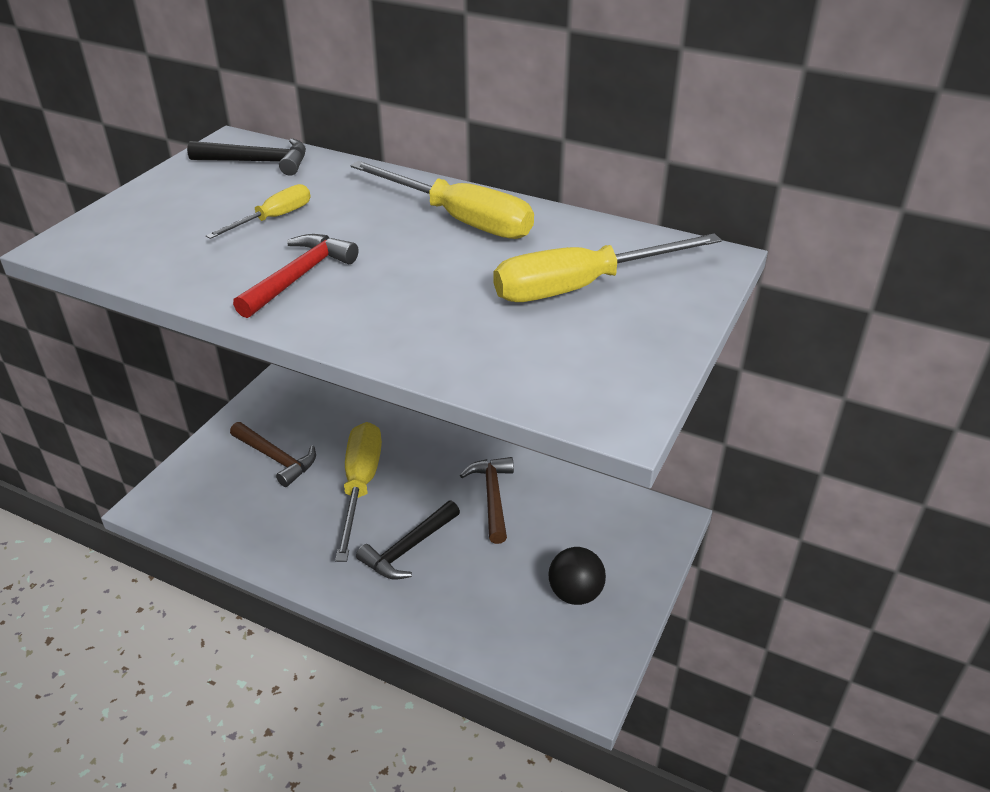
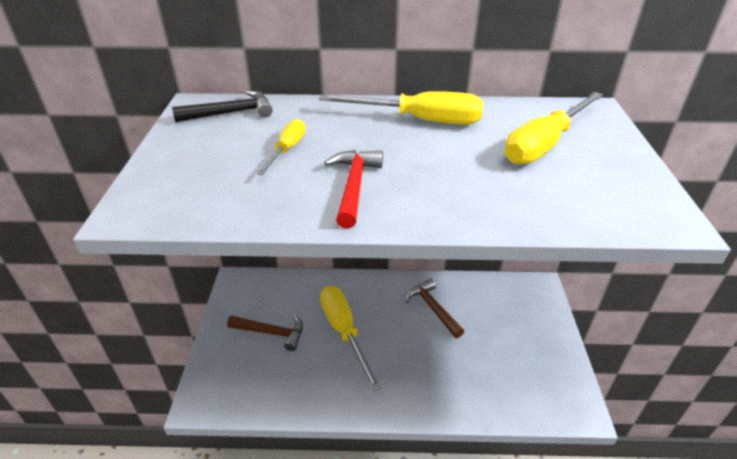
camera: 25 degrees left, 0 degrees up
black hammer [356,501,460,580] -> none
black ball [549,547,606,605] -> none

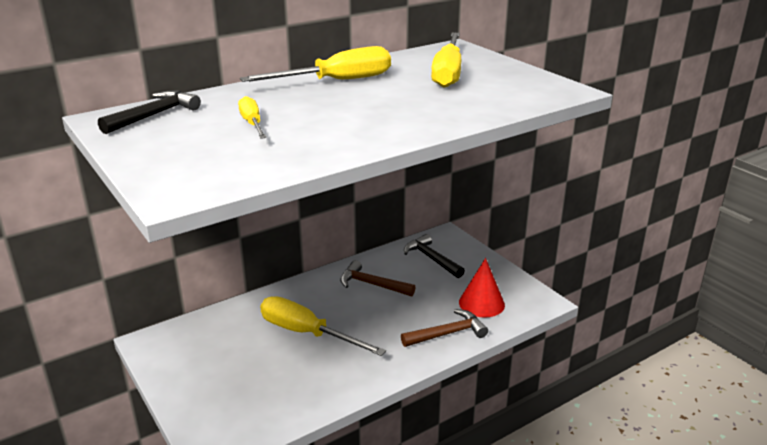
camera: 35 degrees left, 10 degrees down
brown hammer [227,315,303,351] -> brown hammer moved to [401,309,488,347]
red hammer [324,150,383,228] -> none
none -> black hammer [404,234,465,278]
none -> red cone [459,258,505,318]

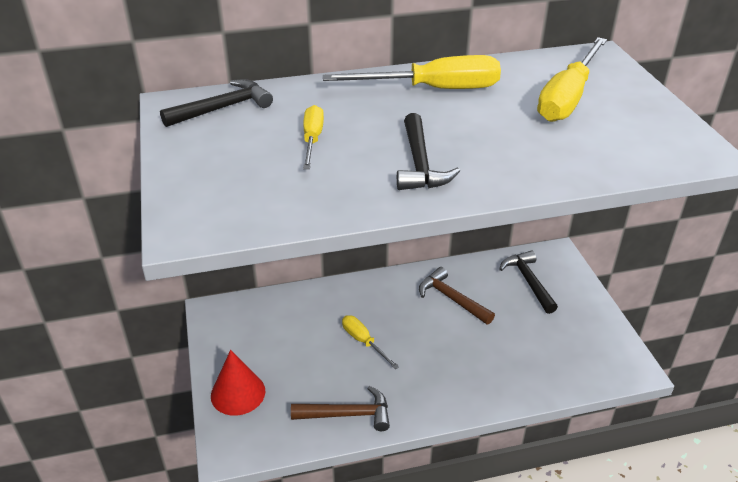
camera: 20 degrees right, 10 degrees up
yellow screwdriver [260,296,386,356] -> yellow screwdriver [342,315,399,369], size x0.55
brown hammer [401,309,488,347] -> brown hammer moved to [291,386,390,431]
red cone [459,258,505,318] -> red cone moved to [211,350,265,416]
none -> black hammer [397,113,460,190]

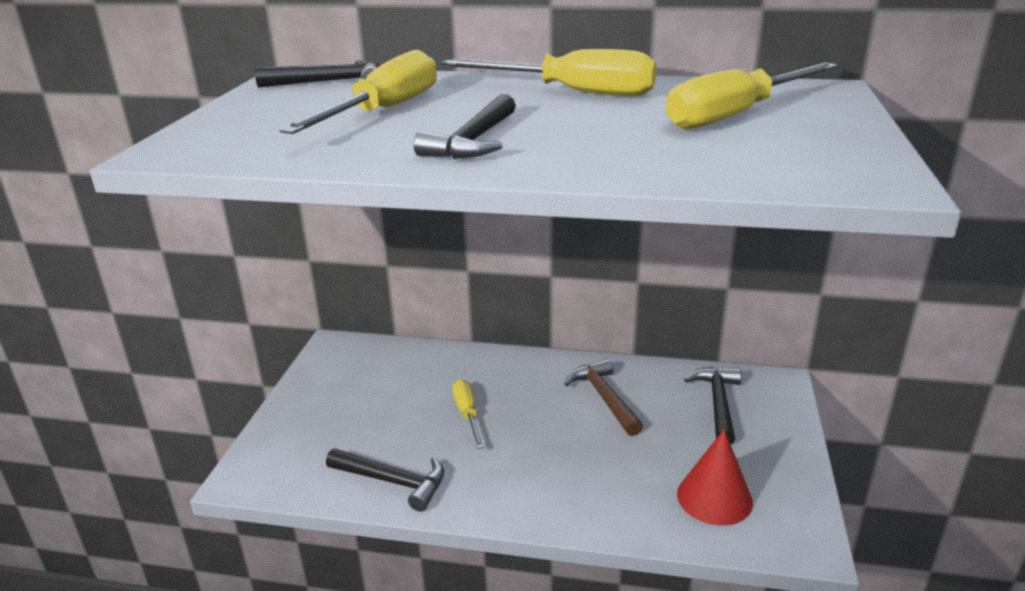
camera: 25 degrees right, 10 degrees down
red cone [211,350,265,416] -> red cone moved to [677,429,753,525]
brown hammer [291,386,390,431] -> black hammer [326,448,444,511]
yellow screwdriver [303,105,324,169] -> yellow screwdriver [279,50,437,134], size x1.81

